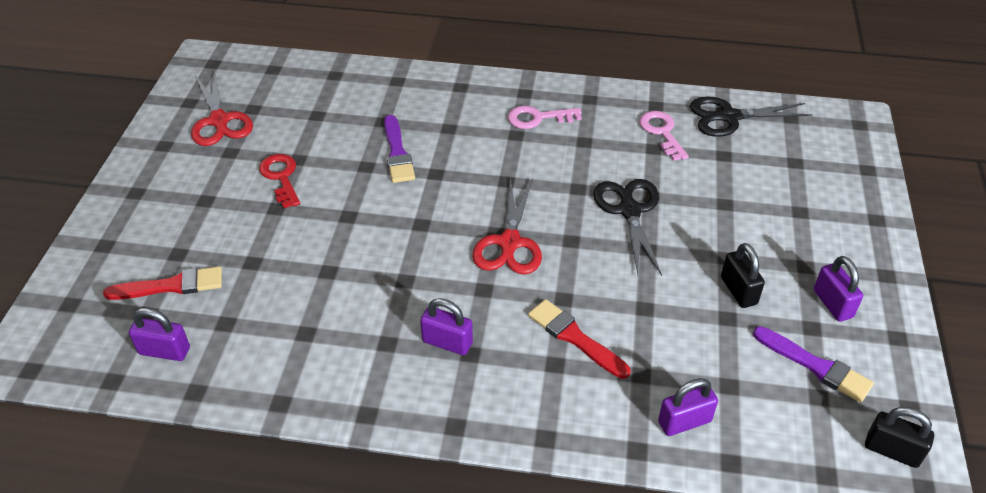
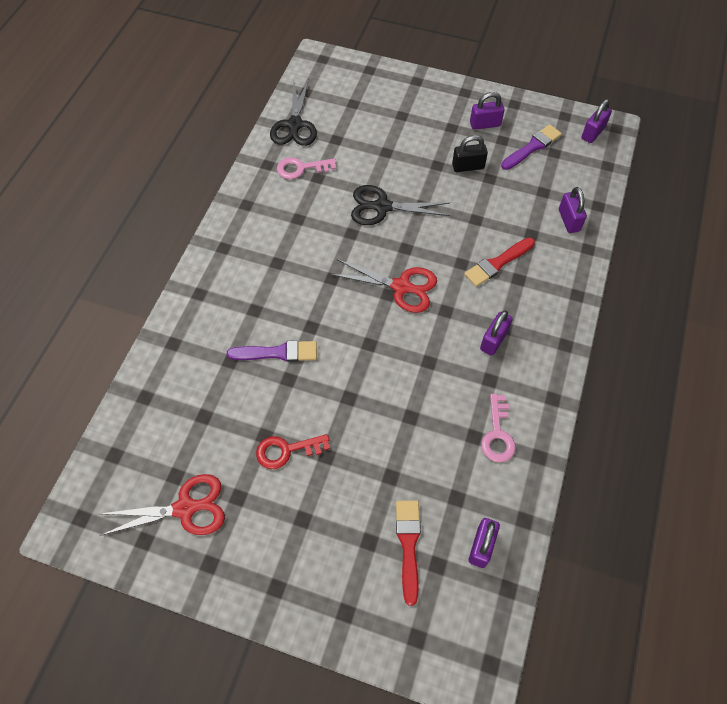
camera: 80 degrees left, 15 degrees up
pink key [508,106,582,129] -> pink key moved to [481,394,516,462]
black padlock [865,407,934,468] -> purple padlock [581,99,612,143]

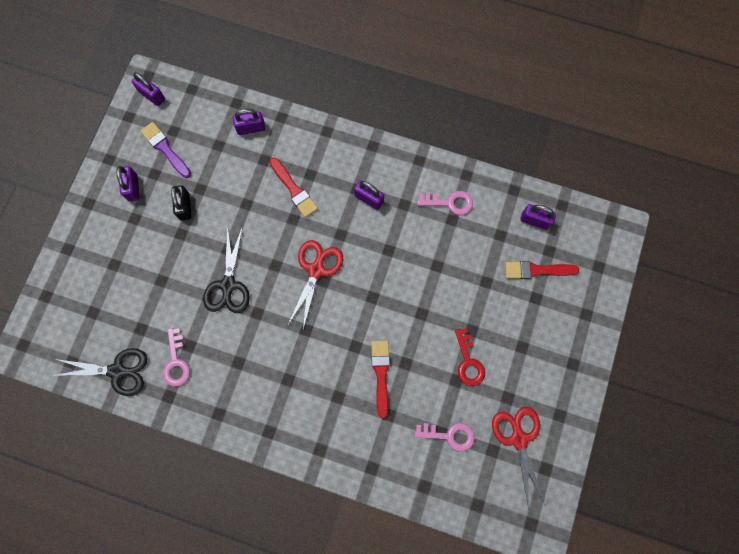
camera: 90 degrees left, 15 degrees up
purple brush [227,340,317,362] -> red brush [371,340,390,418]
none -> pink key [414,423,475,452]

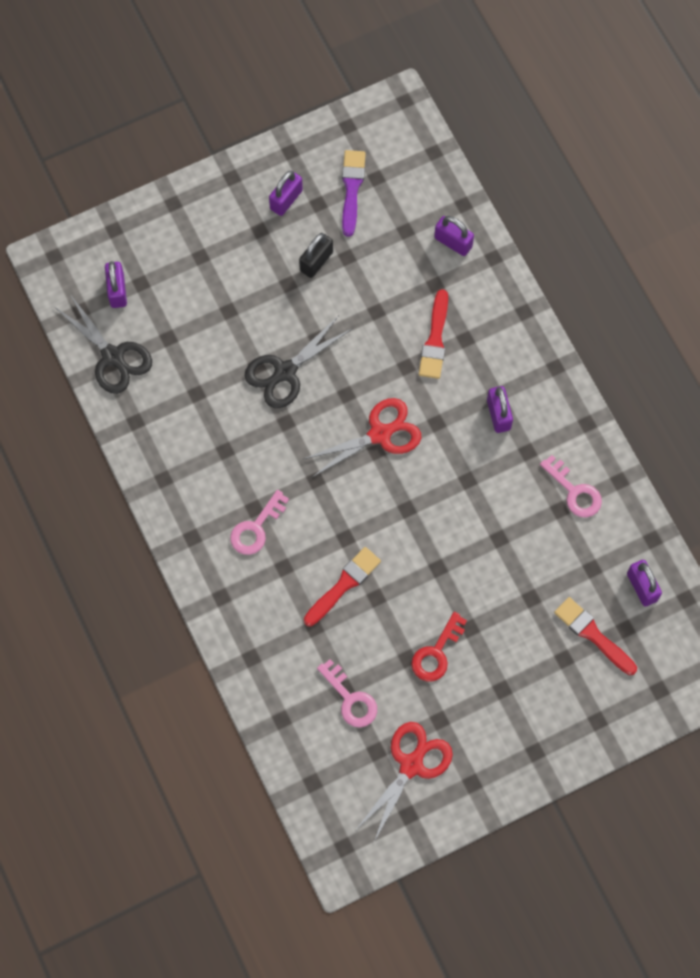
camera: 45 degrees right, 5 degrees down
purple padlock [132,73,165,106] -> purple padlock moved to [105,261,127,308]
pink key [163,328,190,387] -> pink key moved to [230,490,289,555]

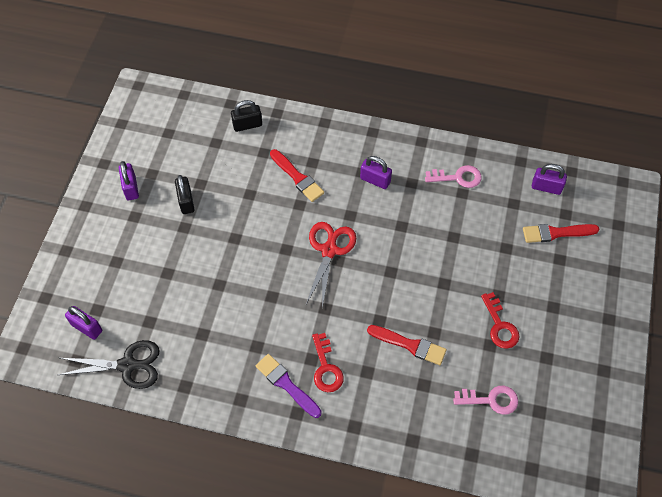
camera: 50 degrees left, 10 degrees down
pink key [230,490,289,555] -> red key [312,333,344,392]
black scissors [245,316,353,408] -> none
red brush [304,547,381,626] -> red brush turned 120 degrees clockwise [367,325,447,365]
purple brush [342,150,366,237] -> purple brush moved to [256,354,321,418]
red scissors [355,722,453,842] -> none
purple padlock [434,216,474,256] -> black padlock [231,100,262,132]

